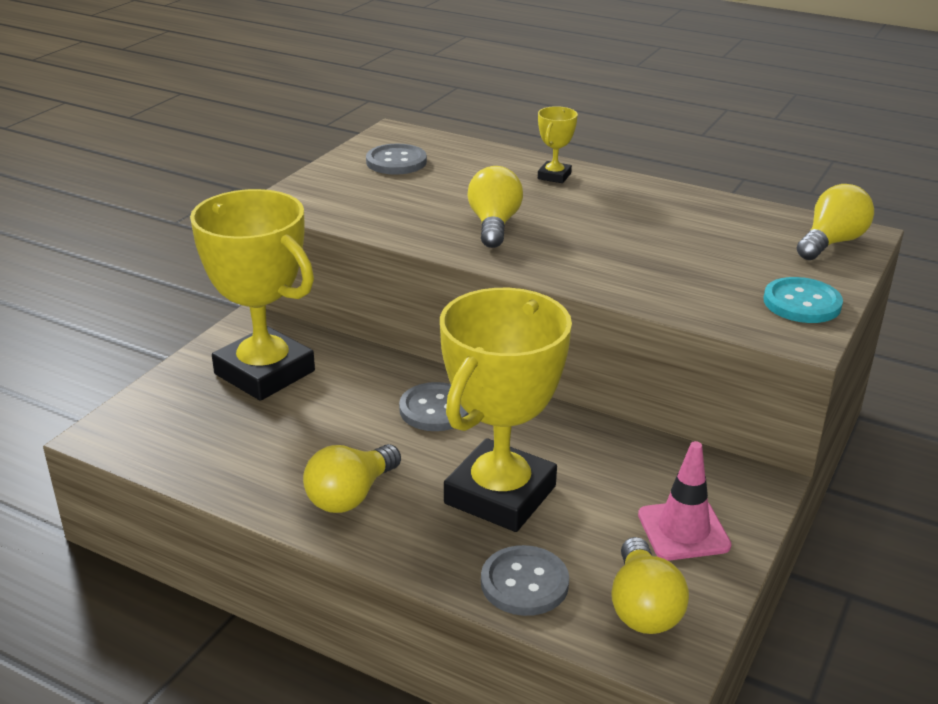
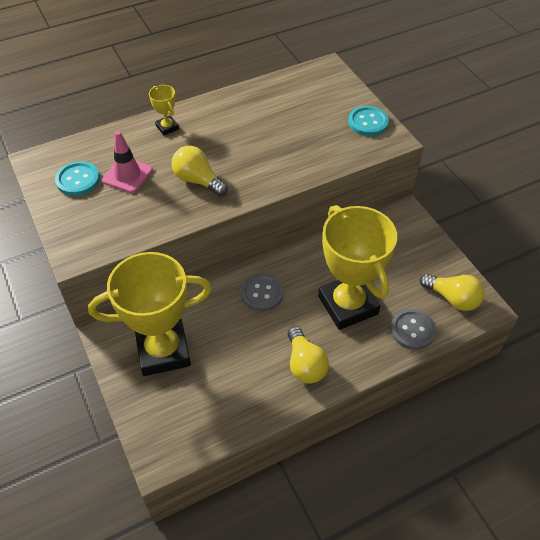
camera: 55 degrees left, 20 degrees up
grey button [366,144,427,175] -> turquoise button [55,161,100,196]
pink traffic cone [638,441,732,560] -> pink traffic cone moved to [102,131,153,193]
yellow light bulb [797,184,874,260] -> none

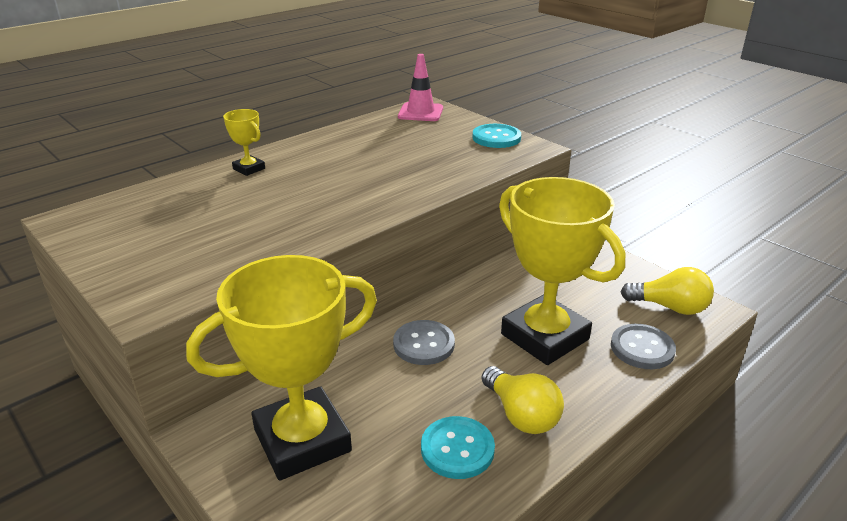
camera: 15 degrees left, 20 degrees down
turquoise button [55,161,100,196] -> turquoise button moved to [421,416,495,479]
pink traffic cone [102,131,153,193] -> pink traffic cone moved to [398,54,443,121]
yellow light bulb [172,146,228,196] -> none

